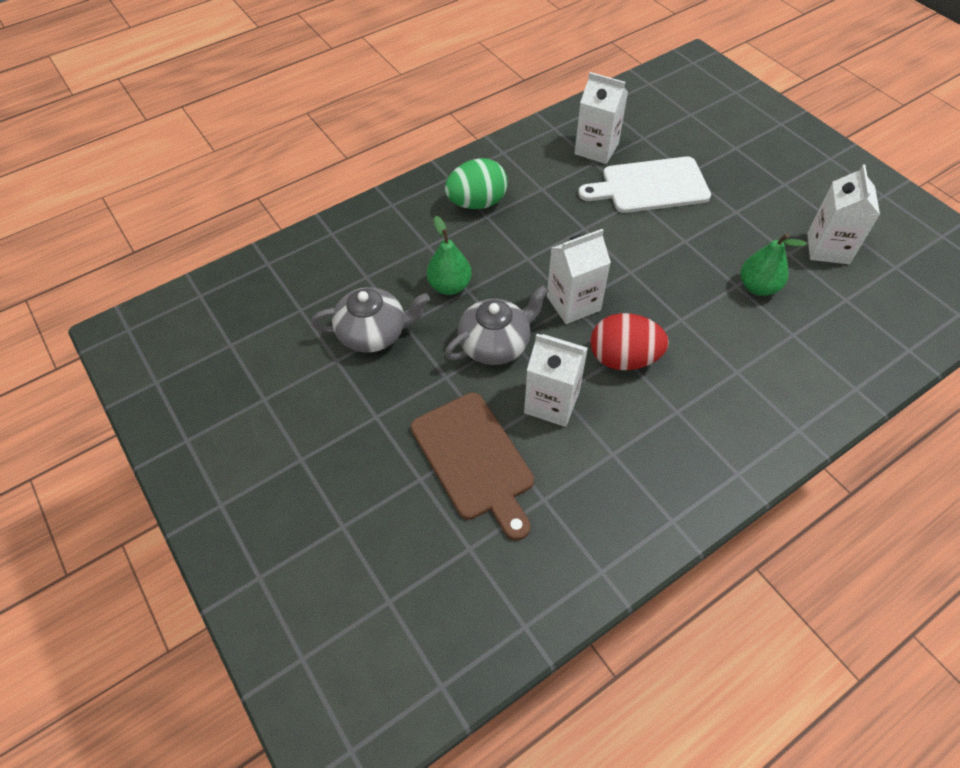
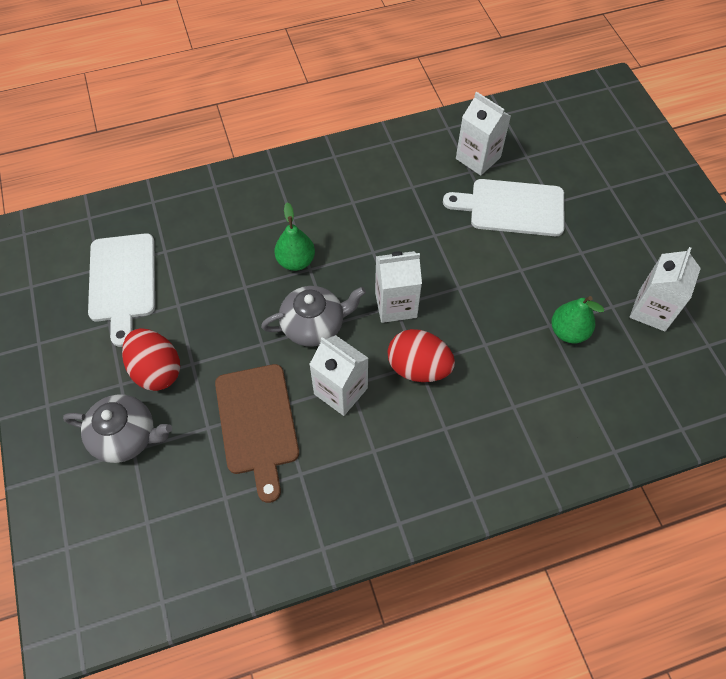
camera: 15 degrees right, 5 degrees up
grey teapot [311,287,430,353] -> grey teapot moved to [63,394,172,463]
green egg [445,158,508,209] -> none
none -> white cutting board [88,233,155,347]
none -> red egg [122,328,180,391]

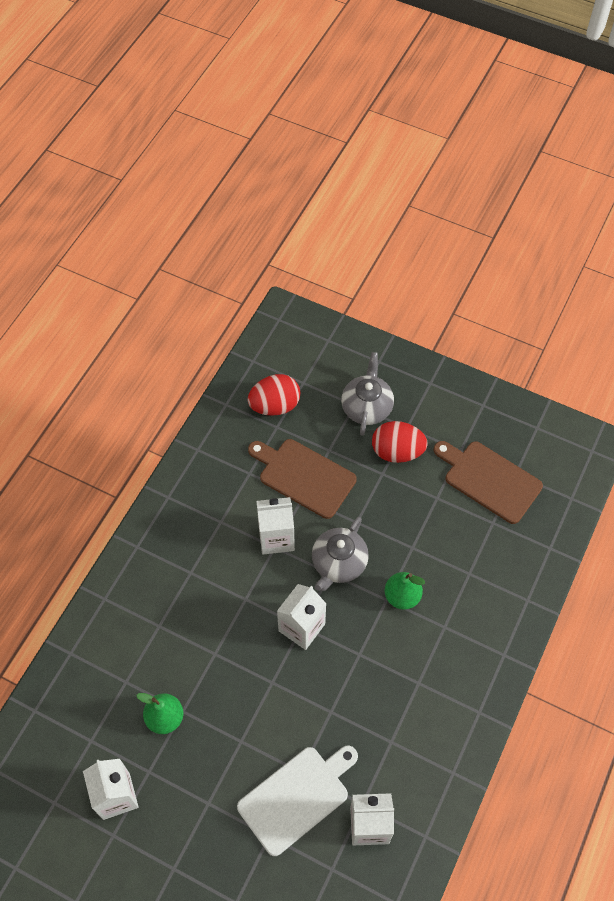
camera: 135 degrees right, 0 degrees up
grey teapot [63,394,172,463] -> grey teapot turned 135 degrees clockwise [341,352,394,436]
white cutting board [88,233,155,347] -> brown cutting board [434,441,543,524]
red egg [388,329,455,382] -> red egg moved to [247,374,300,416]

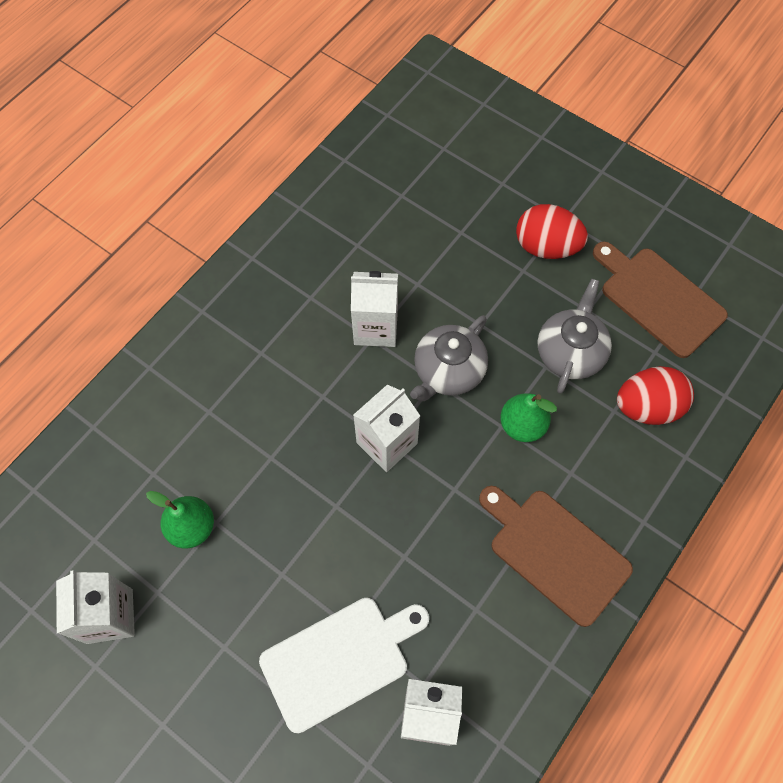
camera: 10 degrees right, 5 degrees up
red egg [247,374,300,416] -> red egg moved to [617,366,694,425]
brown cutting board [248,439,357,519] -> brown cutting board moved to [479,486,633,627]
grey teapot [341,352,394,436] -> grey teapot moved to [537,279,612,394]

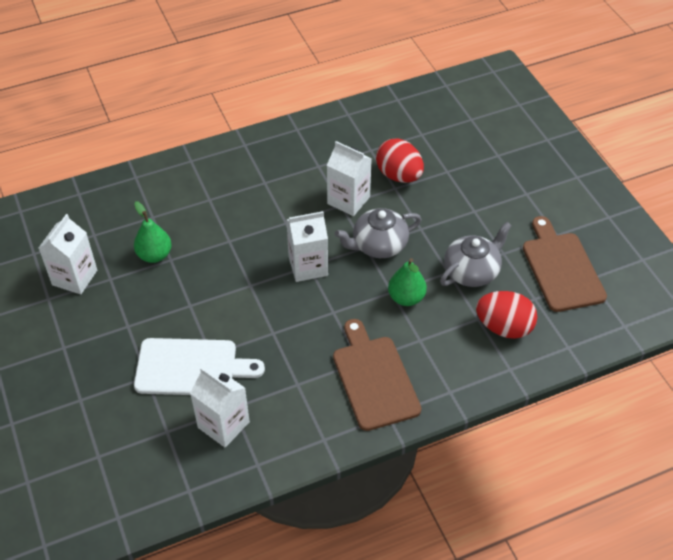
camera: 30 degrees right, 15 degrees down
red egg [516,204,588,259] -> red egg moved to [376,139,424,183]

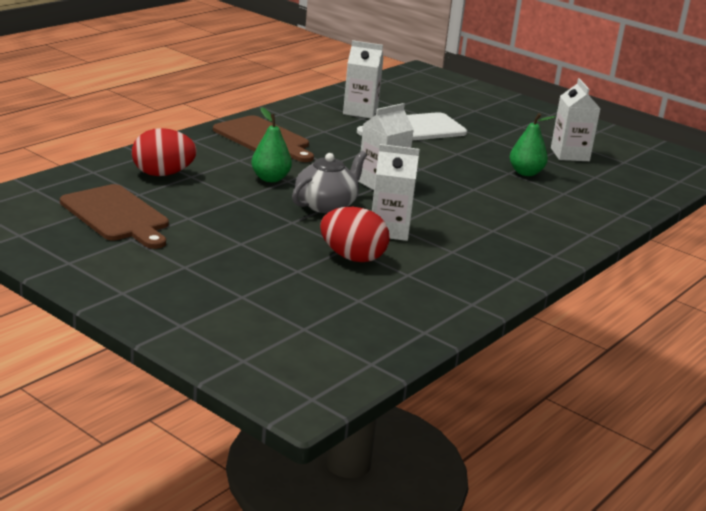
camera: 150 degrees right, 25 degrees down
grey teapot [440,222,512,287] -> none

